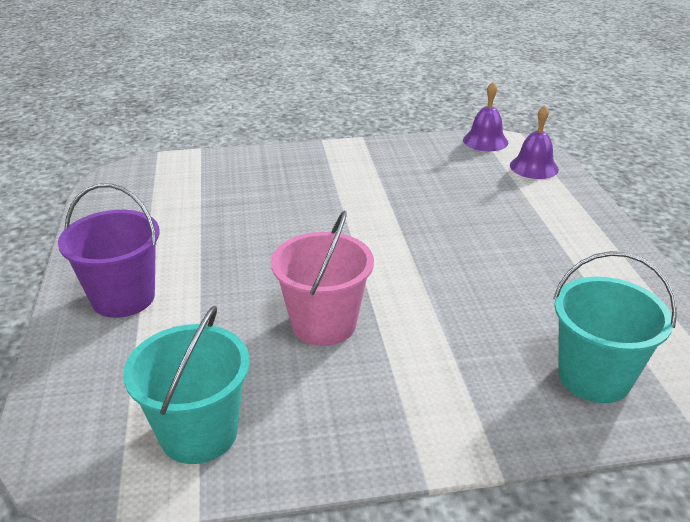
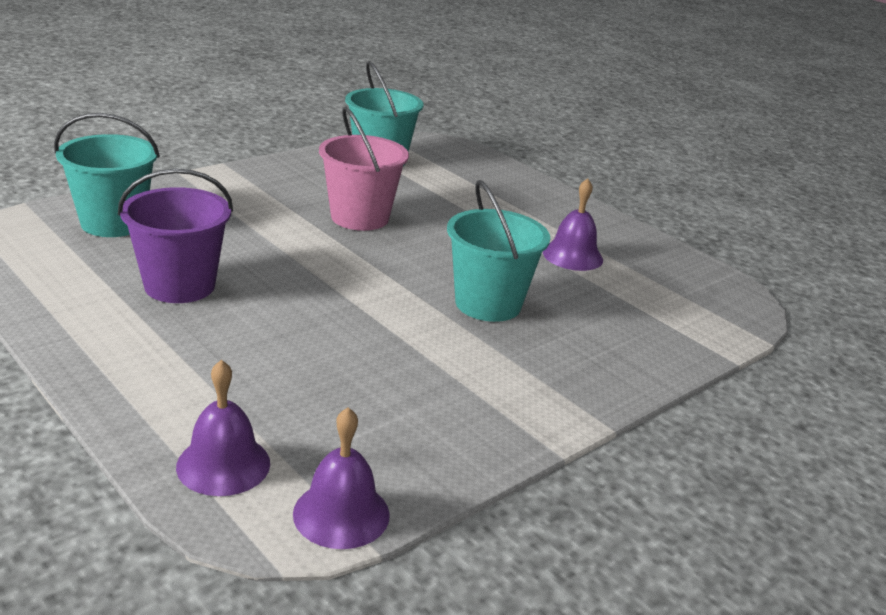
camera: 145 degrees right, 5 degrees down
purple bucket [58,183,160,318] -> purple bucket moved to [118,169,233,303]
none -> turquoise bucket [447,180,550,322]
none -> purple bell [543,178,603,271]

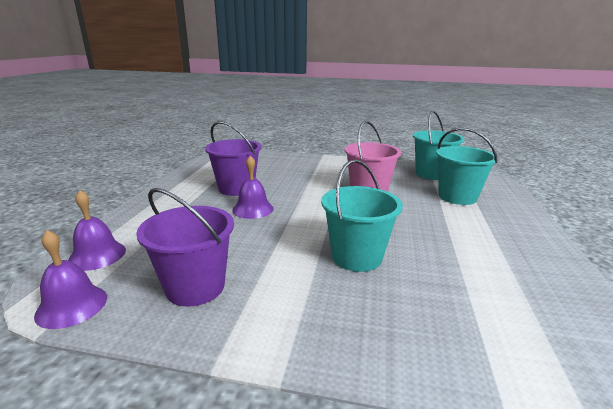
camera: 55 degrees right, 5 degrees down
turquoise bucket [54,113,160,237] -> turquoise bucket moved to [436,128,498,205]
purple bell [543,178,603,271] -> purple bell moved to [232,156,274,219]
none -> purple bucket [136,188,234,307]

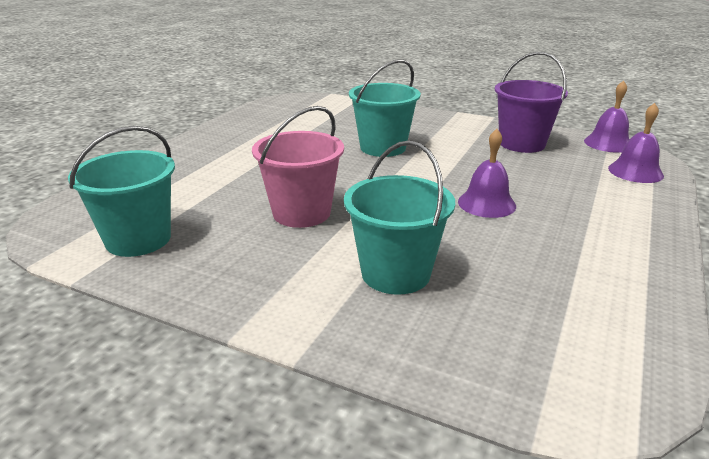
camera: 165 degrees left, 5 degrees up
purple bucket [205,121,261,196] -> none
turquoise bucket [436,128,498,205] -> turquoise bucket moved to [344,140,455,295]

